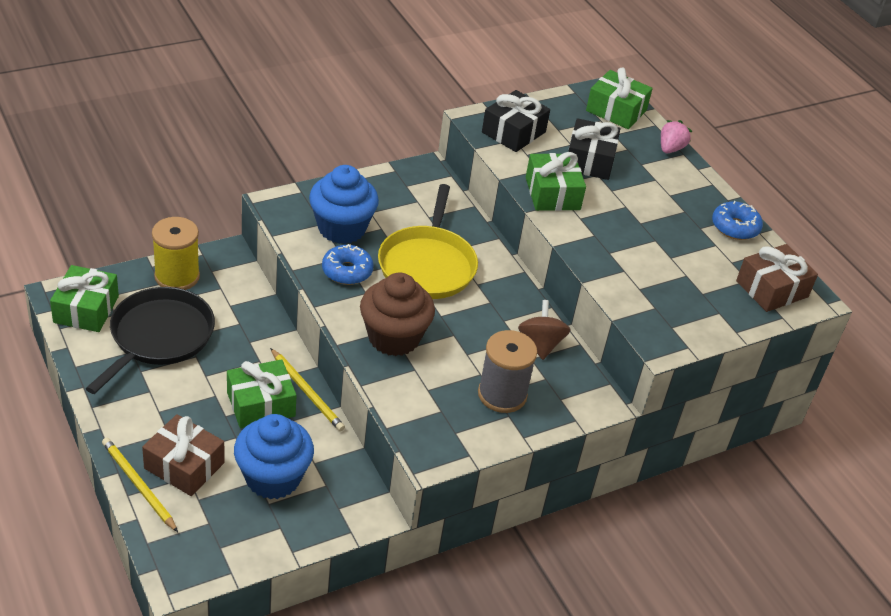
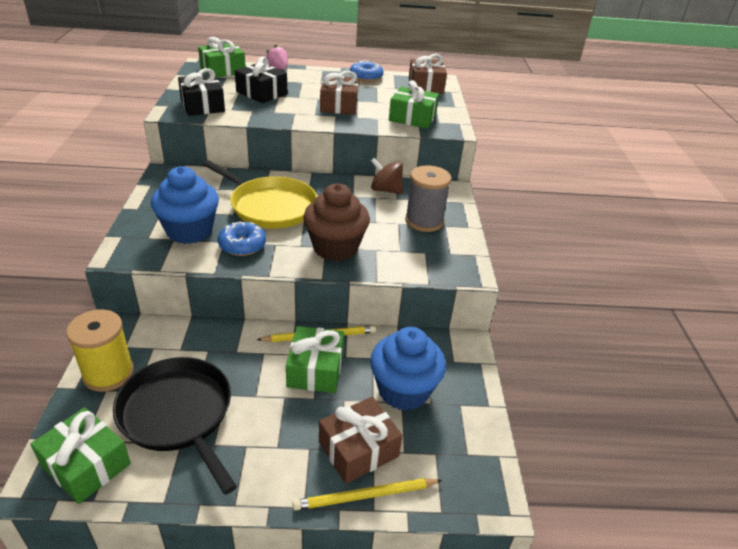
camera: 60 degrees left, 5 degrees down
green gift [526,152,586,211] -> green gift moved to [389,80,439,129]
none -> brown gift [320,71,359,115]

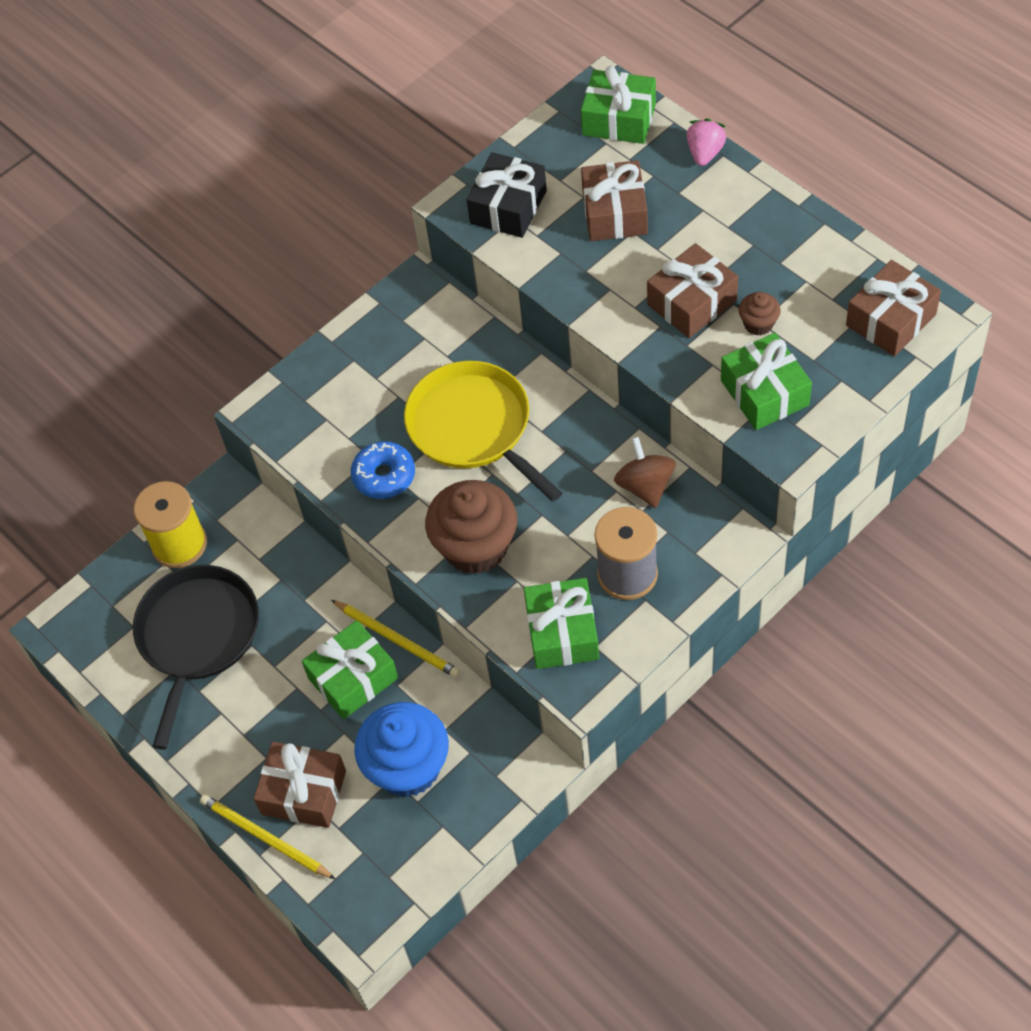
camera: 55 degrees right, 20 degrees up
green gift [30,407,131,504] -> green gift moved to [524,578,599,669]
blue cupcake [151,166,219,244] -> none
yellow pan [203,160,317,229] -> yellow pan turned 150 degrees clockwise [404,361,562,502]
black gift [235,57,287,103] -> brown gift [581,160,648,241]
blue donut [350,60,383,82] -> none
none -> brown cupcake [739,292,781,336]

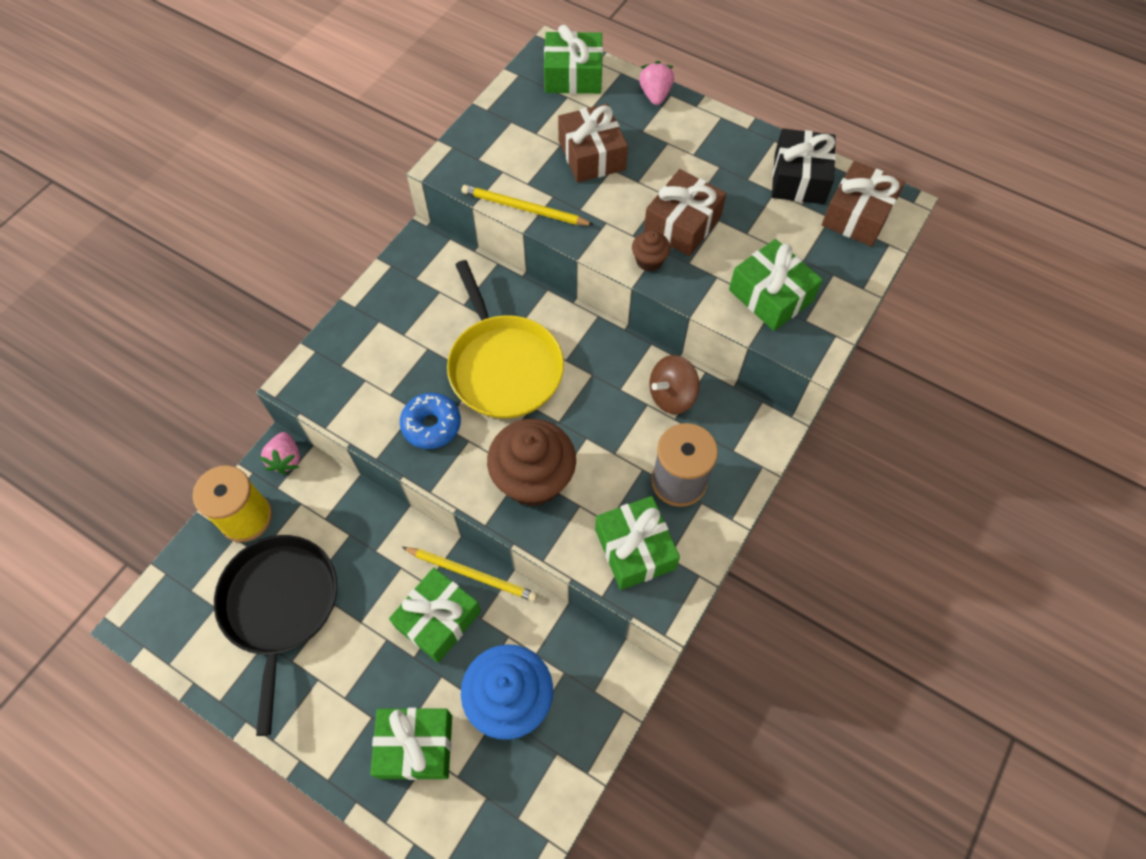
camera: 20 degrees left, 5 degrees up
yellow pencil [200,794,335,879] -> yellow pencil moved to [462,185,594,225]
brown gift [253,742,346,828] -> green gift [370,708,452,780]
yellow pan [404,361,562,502] -> yellow pan turned 150 degrees counterclockwise [447,260,564,418]
black gift [467,152,547,238] -> black gift moved to [772,129,836,204]
brown spinning top [614,437,676,508] -> brown spinning top turned 90 degrees counterclockwise [649,355,700,414]
brown cupcake [739,292,781,336] -> brown cupcake moved to [632,230,670,271]
none -> pink strawberry [260,432,300,475]

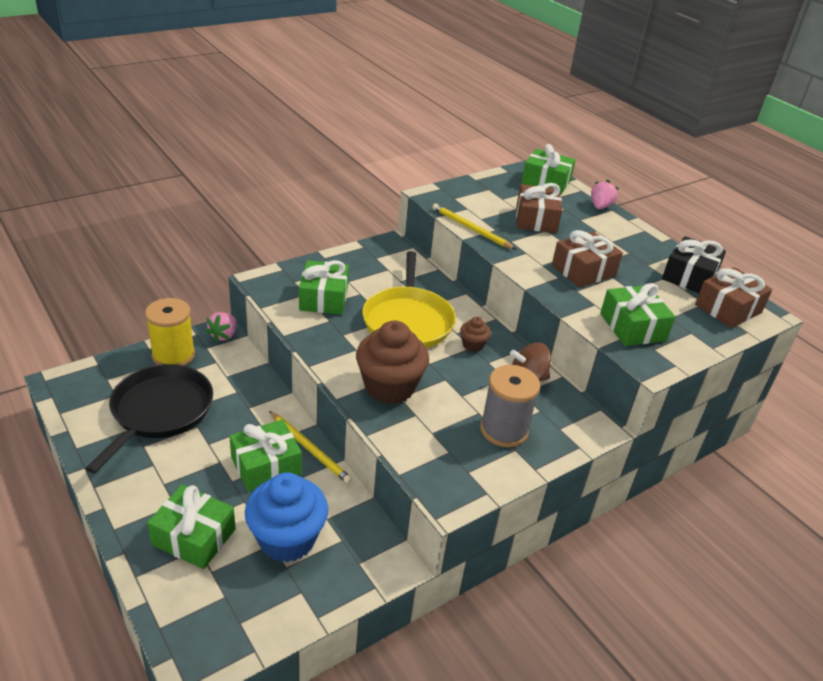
camera: 20 degrees right, 25 degrees down
blue donut [400,393,461,449] -> none
green gift [595,496,680,590] -> green gift moved to [299,260,349,315]
brown cupcake [632,230,670,271] -> brown cupcake moved to [460,317,491,352]

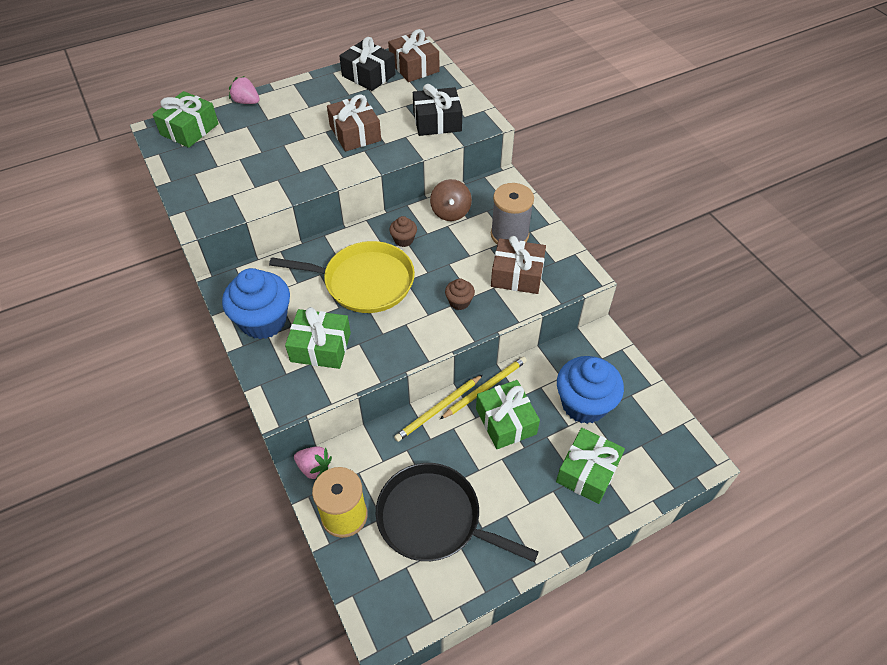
camera: 80 degrees left, 15 degrees up
brown cupcake [356,321,429,404] -> brown cupcake [445,278,475,310], size x0.46
yellow pencil [432,204,516,250] -> yellow pencil moved to [394,375,483,442]
brown gift [516,183,562,233] -> brown gift moved to [491,236,546,294]
green gift [600,283,675,346] -> black gift [413,84,462,136]
none -> blue cupcake [222,268,290,339]

